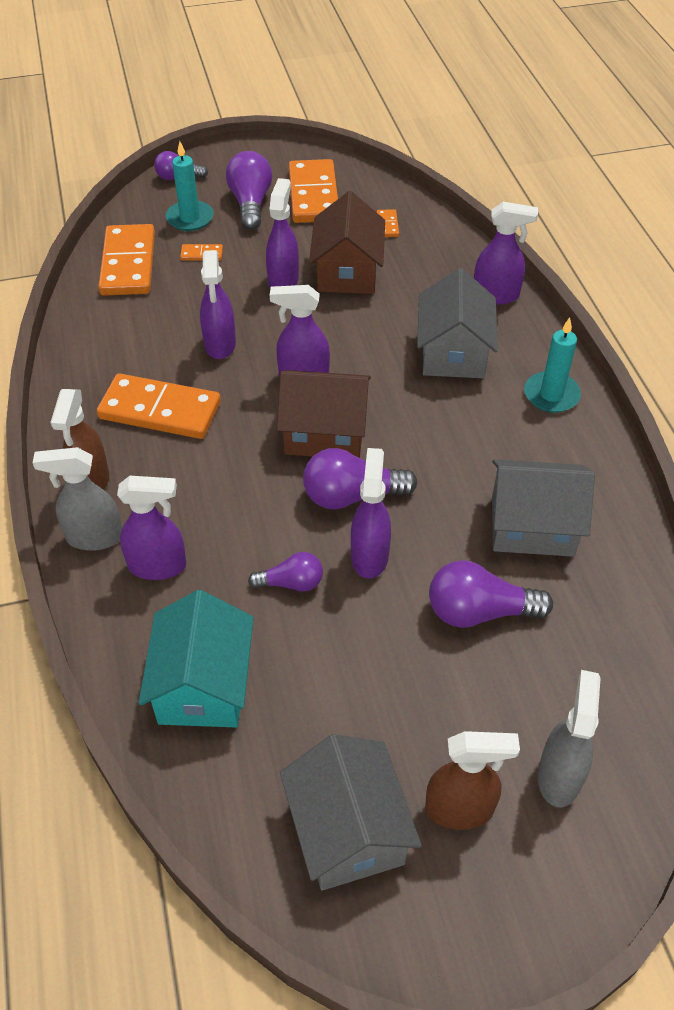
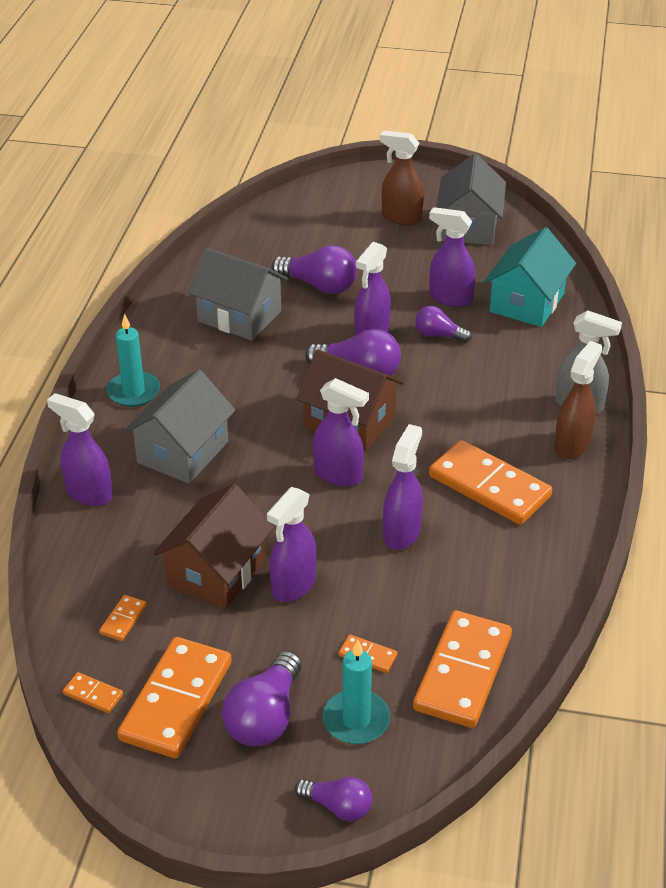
camera: 155 degrees left, 10 degrees down
purple spray bottle [117,476,187,580] -> purple spray bottle moved to [429,207,476,307]
grey spray bottle [538,670,601,808] -> none
none -> orange domino [63,672,123,713]

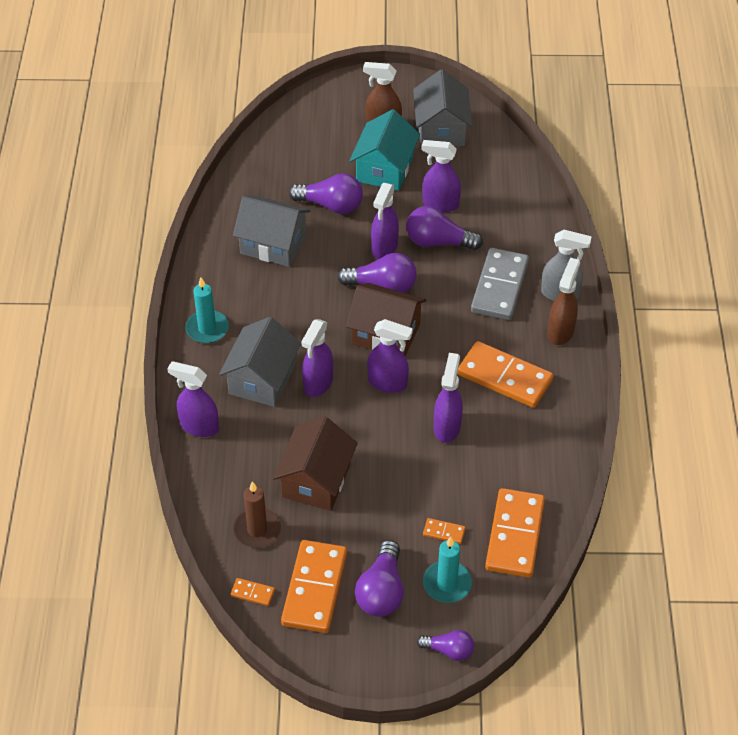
camera: 10 degrees left, 10 degrees up
orange domino [99,595,147,641] -> brown candle [233,481,281,548]
purple spray bottle [267,487,316,602] -> purple spray bottle moved to [301,319,333,397]
purple light bulb [415,306,472,343] -> purple light bulb [406,206,483,250], size x1.63
turquoise house [484,227,576,327] -> turquoise house moved to [349,109,420,191]
none -> grey domino [471,248,529,320]

